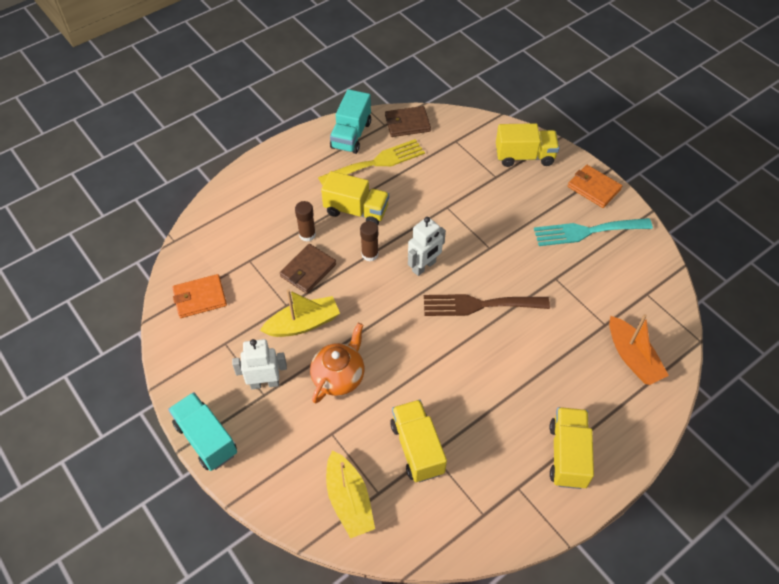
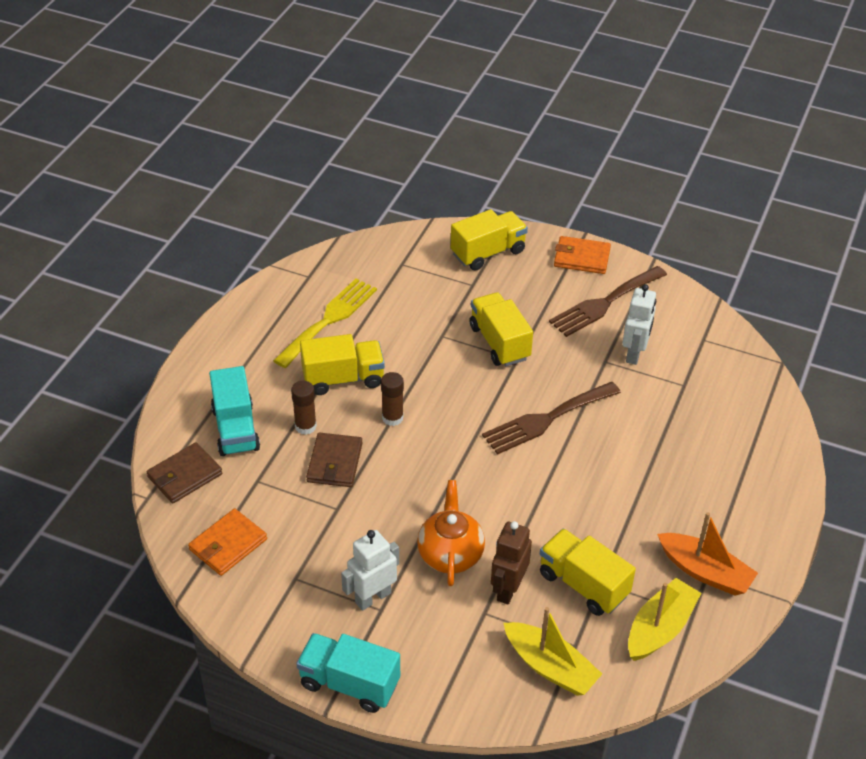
camera: 30 degrees left, 10 degrees down
yellow boat [260,289,340,337] -> yellow boat moved to [628,578,701,661]
turquoise truck [330,89,371,154] -> turquoise truck moved to [209,366,260,456]
brown wallet [385,106,431,137] -> brown wallet moved to [147,442,222,503]
white robot [408,217,446,276] -> white robot moved to [622,284,656,365]
turquoise fork [534,218,653,246] -> brown fork [549,266,667,337]
yellow truck [550,407,594,489] -> yellow truck moved to [469,292,533,366]
orange boat [609,314,669,385] -> orange boat moved to [657,512,758,596]
none -> brown robot [491,521,532,605]

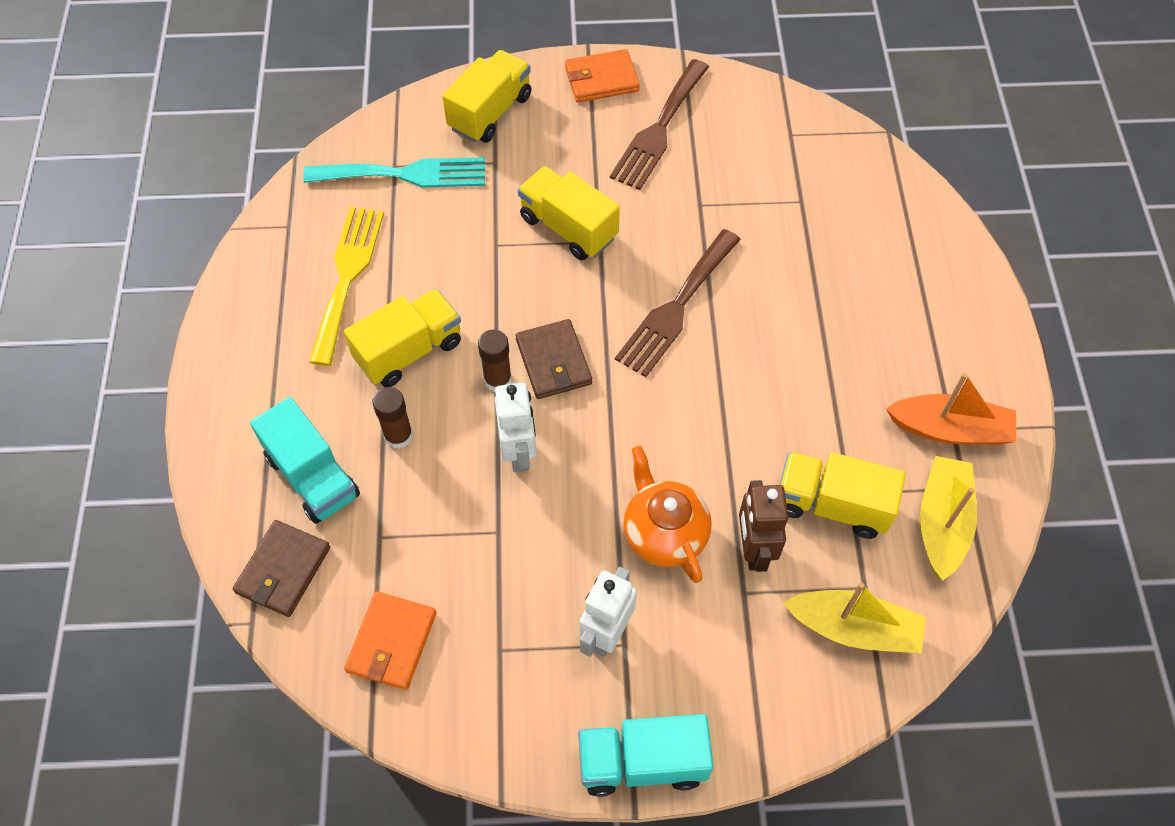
camera: 25 degrees left, 15 degrees up
brown wallet [306,432,362,487] -> brown wallet moved to [516,319,592,399]
white robot [622,284,656,365] -> white robot moved to [495,382,536,472]
none -> turquoise fork [304,157,485,188]

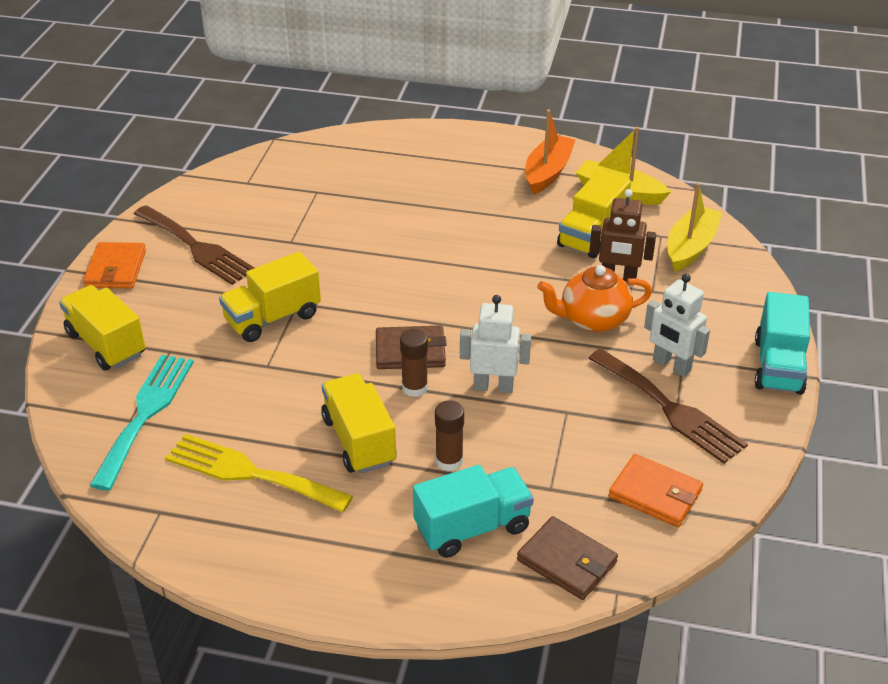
camera: 75 degrees left, 20 degrees down
brown fork [615,229,741,377] -> brown fork moved to [588,349,748,464]

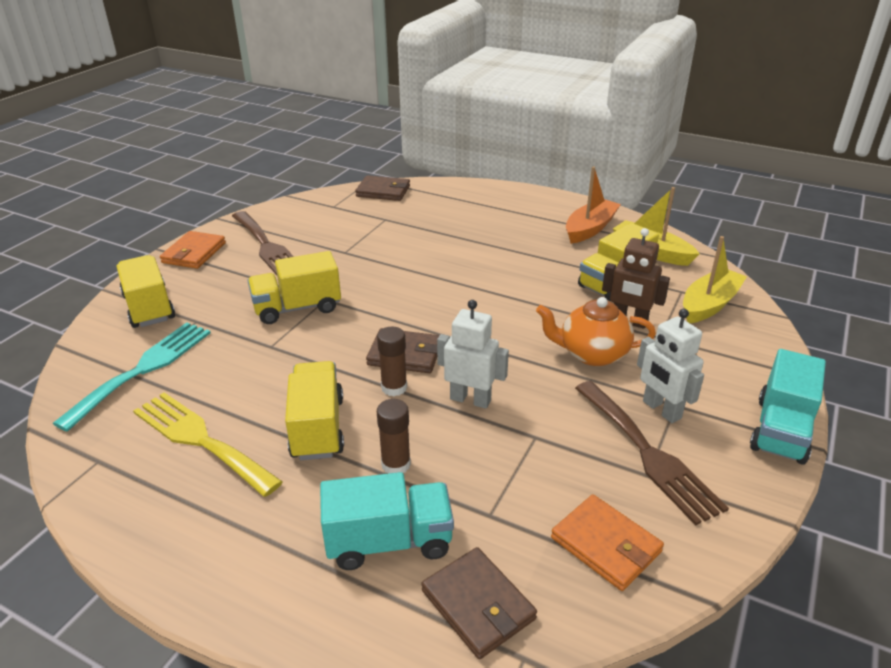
camera: 15 degrees right, 5 degrees down
none -> brown wallet [355,175,410,201]

